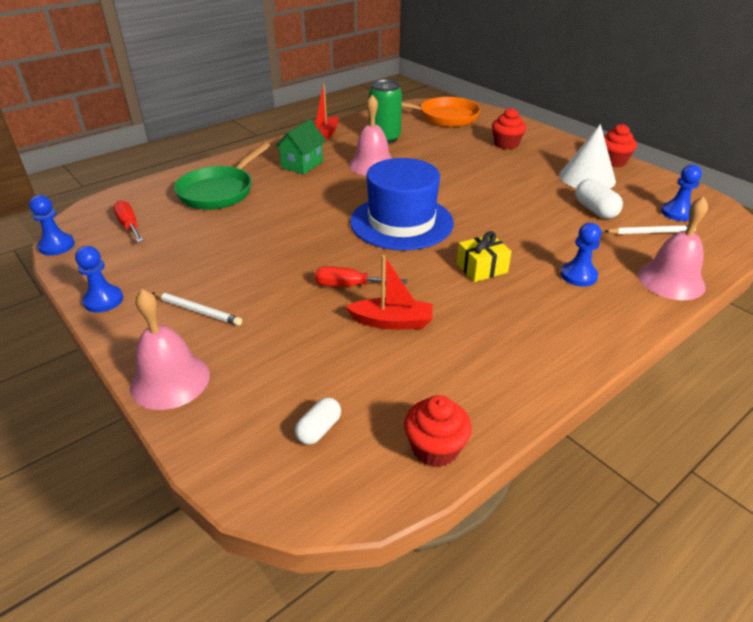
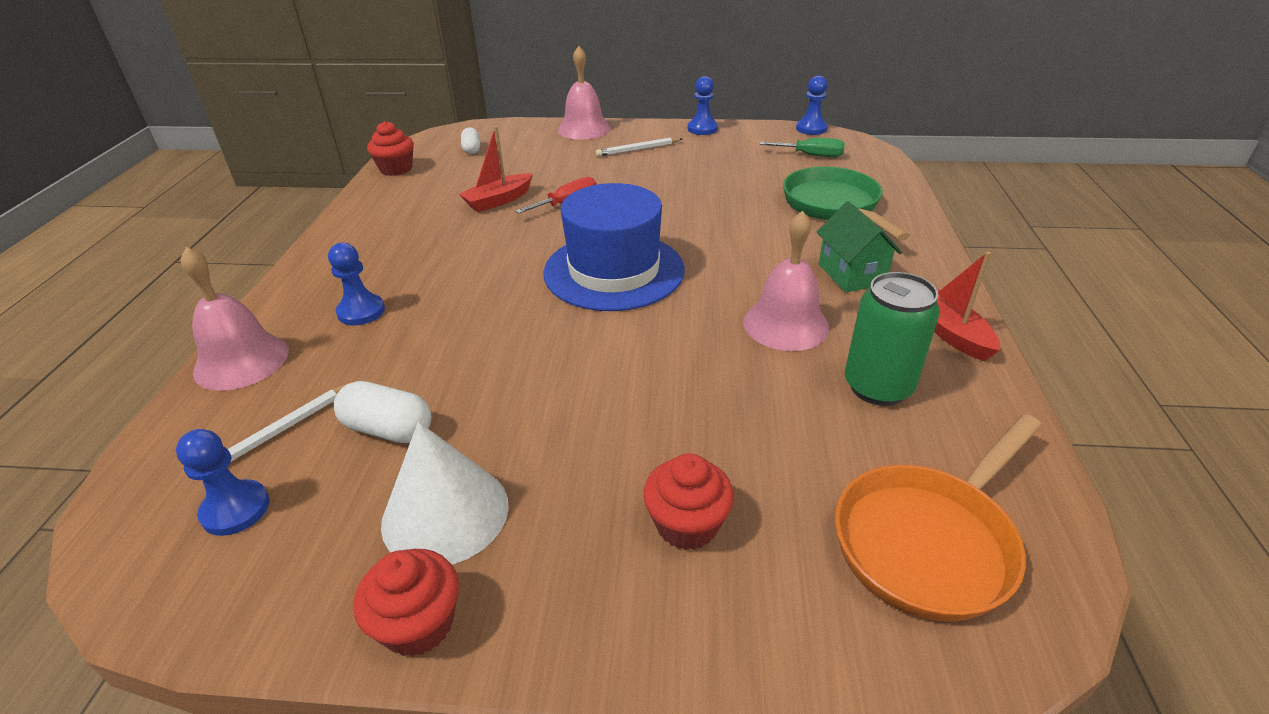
camera: 135 degrees right, 0 degrees up
red screwdriver [113,200,143,242] -> green screwdriver [759,138,845,157]
yellow gift [457,231,512,282] -> none

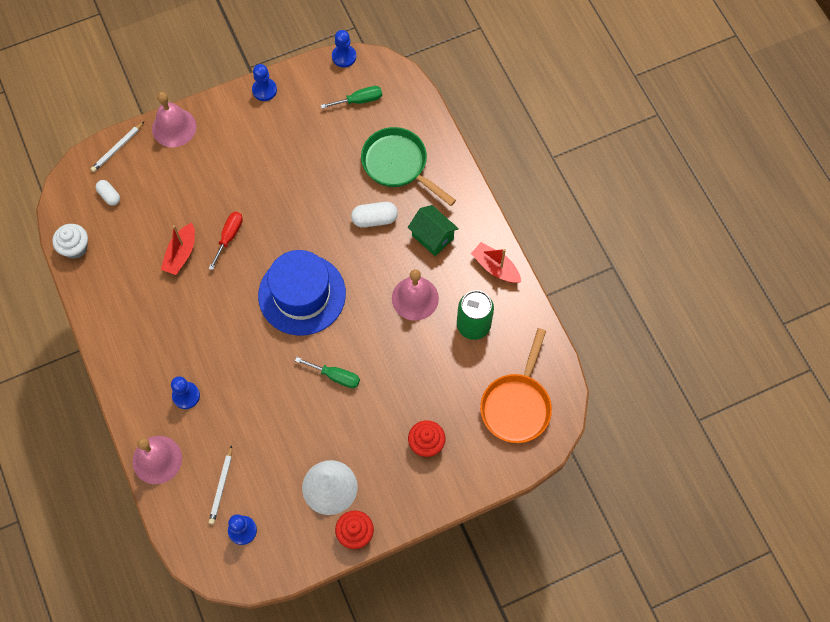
camera: 30 degrees left, 30 degrees up
white capsule [334,381,431,443] -> white capsule moved to [351,202,398,228]
red cupcake [367,121,414,176] -> white cupcake [52,224,88,259]
white pencil [596,137,682,157] -> white pencil moved to [91,122,144,172]
none -> green screwdriver [295,357,360,388]

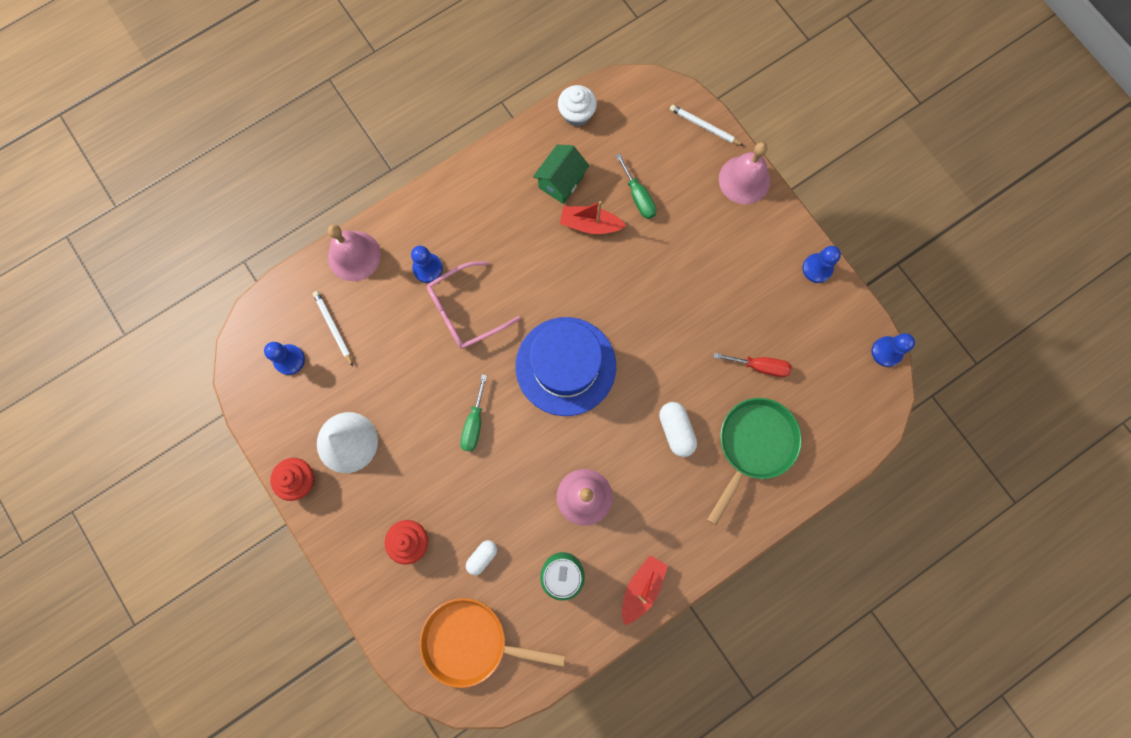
camera: 80 degrees right, 10 degrees up
white capsule [96,180,120,206] -> white capsule moved to [466,540,497,575]
red screwdriver [209,212,243,270] -> red screwdriver moved to [714,353,792,377]
white pencil [209,445,232,524] -> white pencil turned 60 degrees clockwise [313,291,353,367]
green screwdriver [321,86,382,109] -> green screwdriver moved to [616,154,656,219]
green house [408,205,459,256] -> green house moved to [533,145,589,204]
none -> pink glasses [427,261,520,349]

